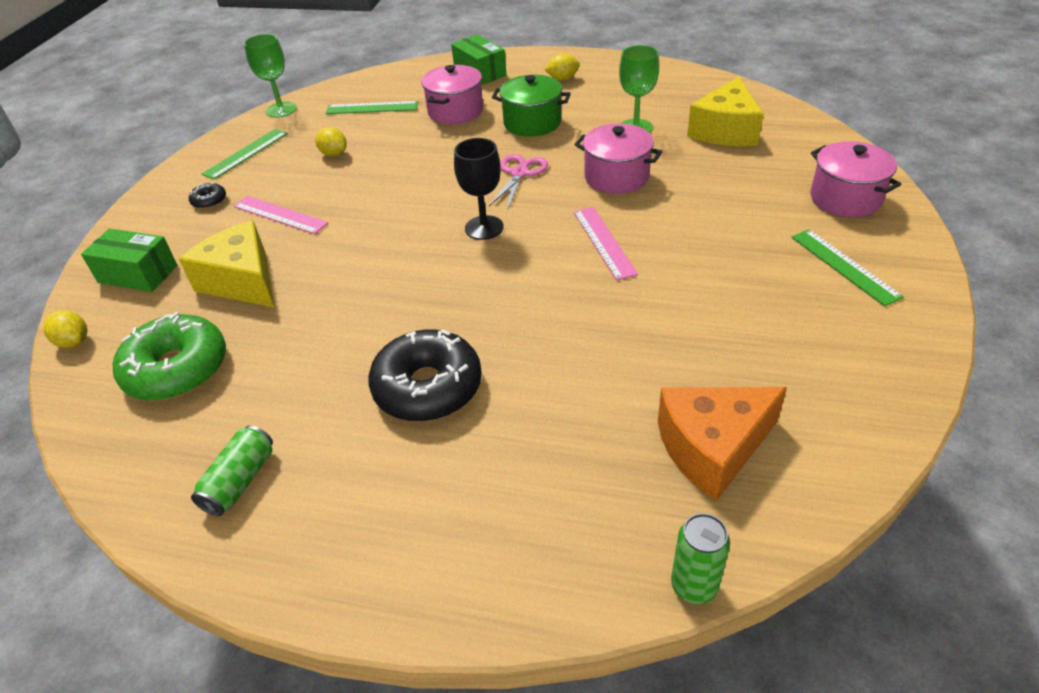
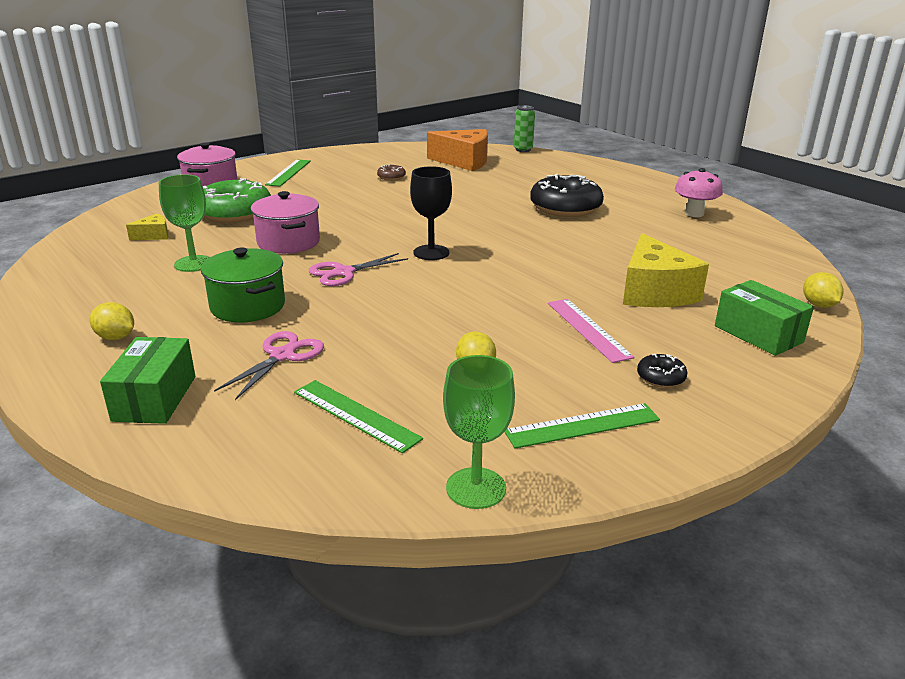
camera: 145 degrees left, 15 degrees down
green donut [113,312,226,401] -> green donut moved to [203,178,271,223]
green can [191,425,273,516] -> pink mushroom [675,168,723,217]
pink pot [421,65,483,124] -> pink scissors [214,331,324,400]
pink ruler [573,207,638,281] -> none
yellow cheese [687,76,764,146] -> yellow cheese [126,214,169,240], size x0.47
none -> brown donut [377,164,406,181]

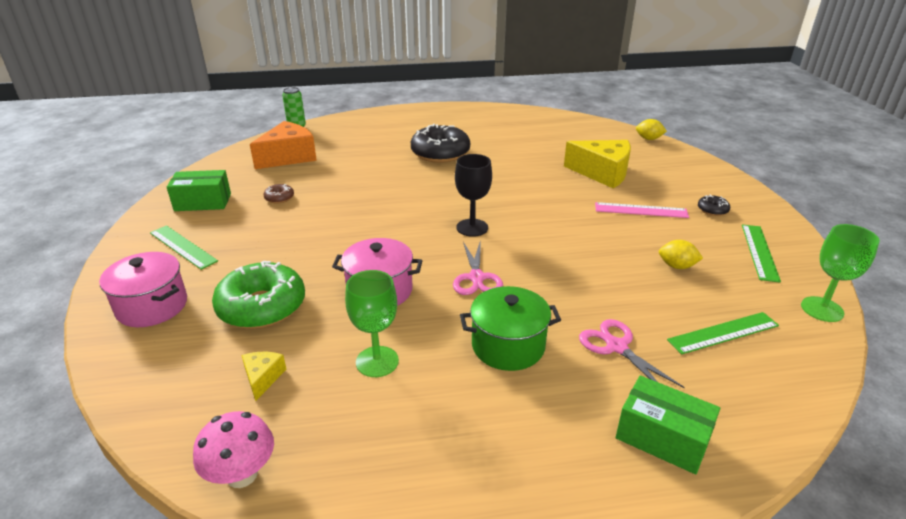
camera: 60 degrees left, 5 degrees up
yellow lemon [89,302,134,340] -> none
pink mushroom [675,168,723,217] -> pink mushroom moved to [193,411,274,488]
green box [715,280,814,356] -> green box moved to [167,170,231,211]

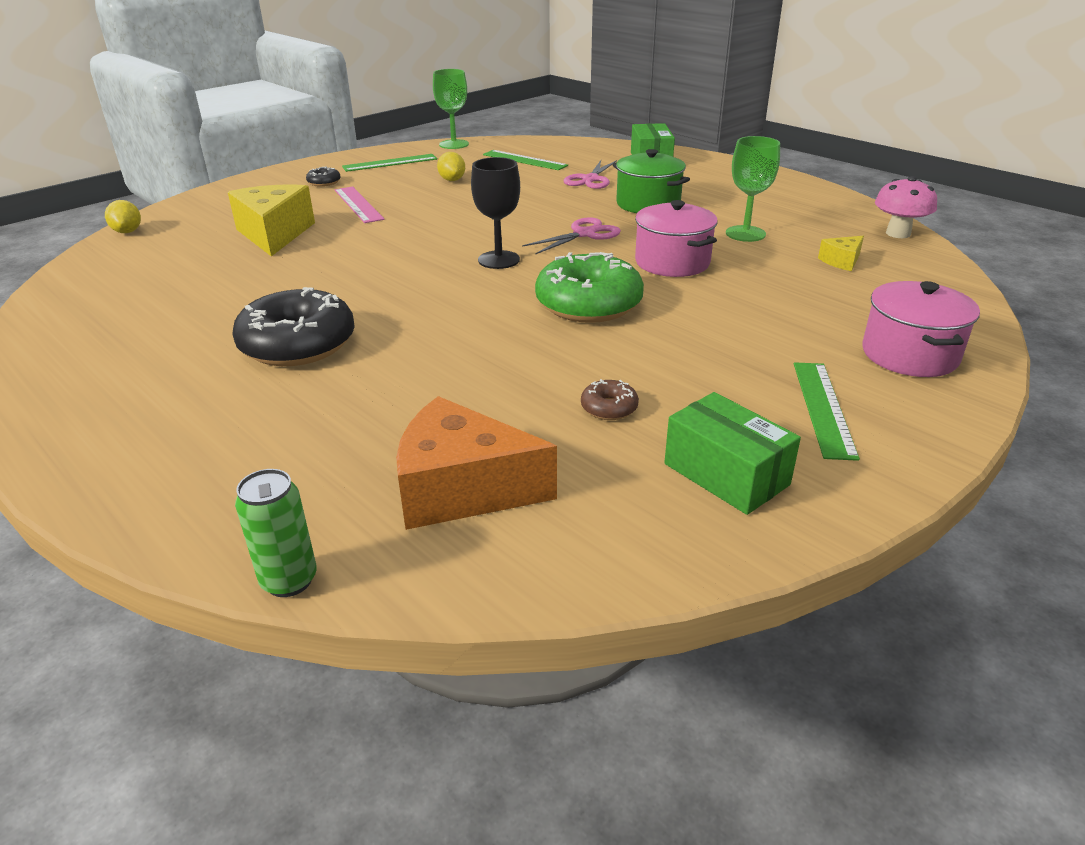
camera: 125 degrees left, 0 degrees up
green donut [212,261,305,329] -> green donut moved to [535,252,644,323]

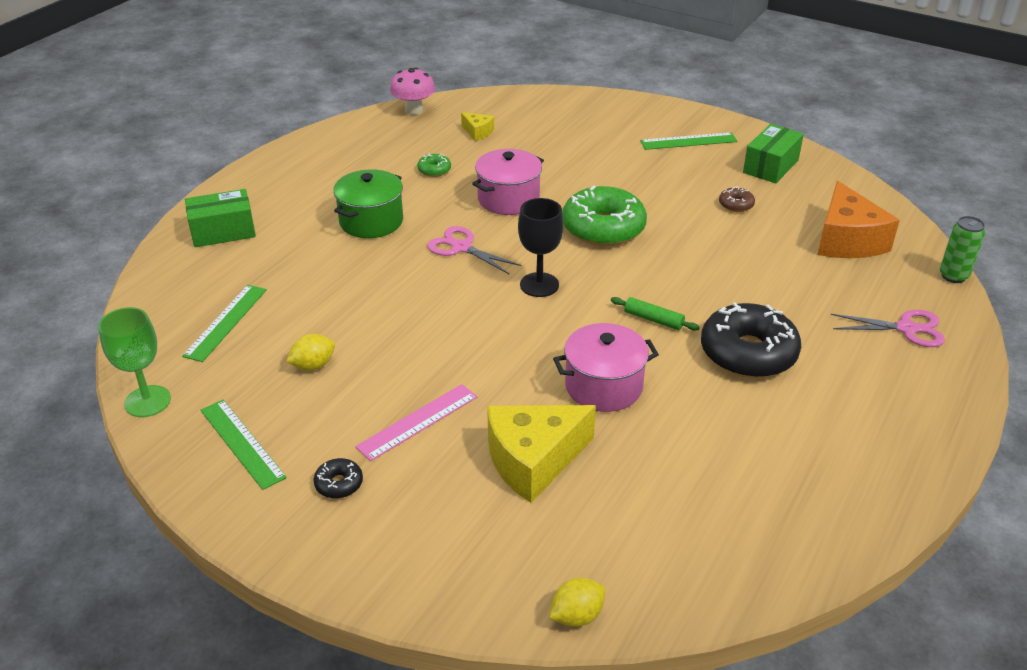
camera: 105 degrees left, 5 degrees up
pink scissors [564,160,617,189] -> pink scissors moved to [831,310,945,347]
green goblet [726,136,780,242] -> green donut [417,153,451,177]
pink pot [862,281,980,377] -> pink pot moved to [553,323,659,412]
none -> green rolling pin [611,297,700,331]

